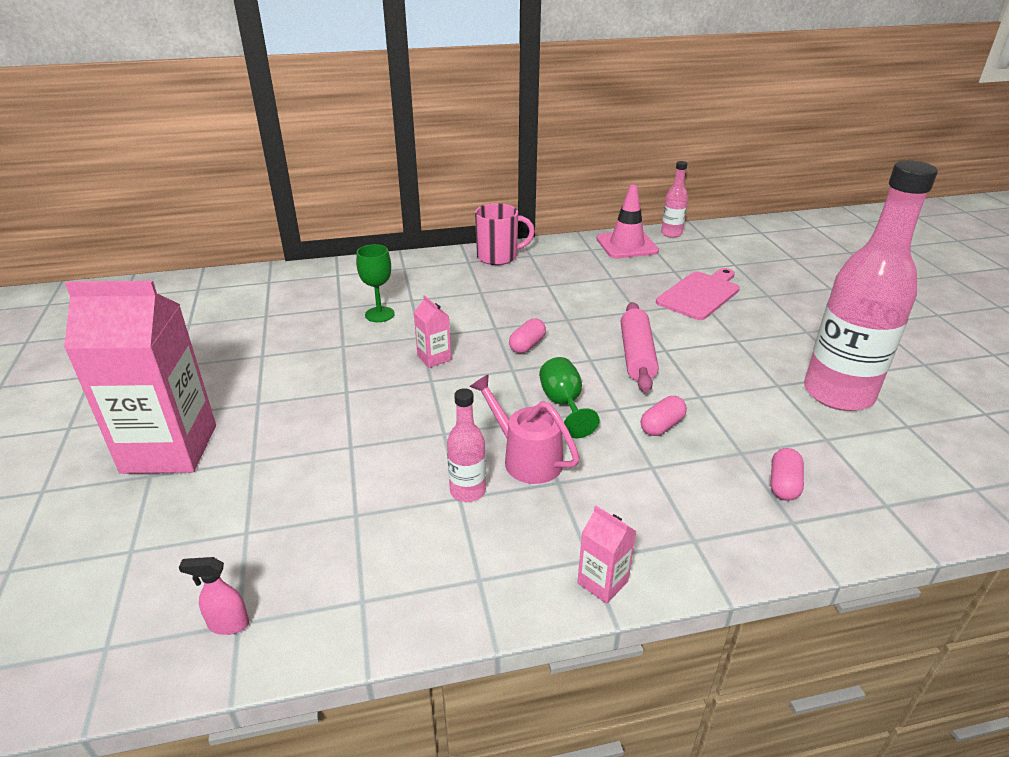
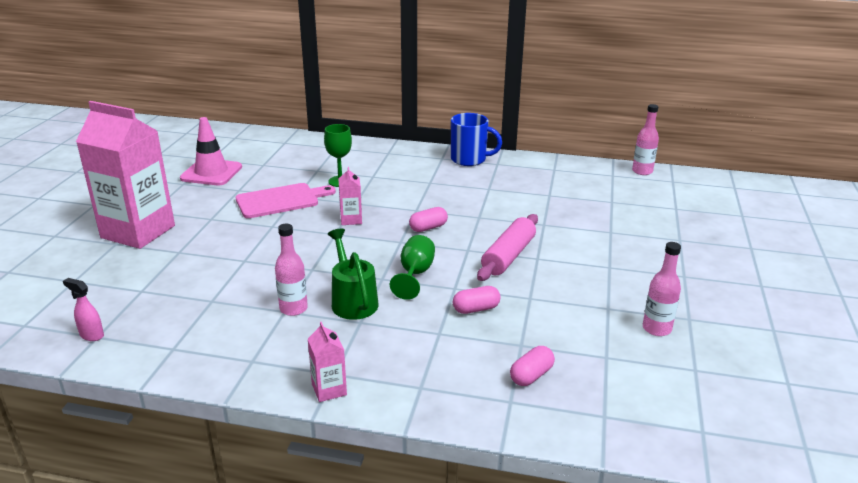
camera: 25 degrees right, 5 degrees down
pink watering can [470,374,580,484] -> green watering can [328,229,378,320]
pink mug [475,203,535,265] -> blue mug [451,113,502,166]
pink traffic cone [596,185,659,258] -> pink traffic cone moved to [180,117,242,185]
pink cutting board [656,268,740,320] -> pink cutting board moved to [236,183,336,218]
pink bottle [804,160,938,411] -> pink bottle [643,242,681,336], size x0.45

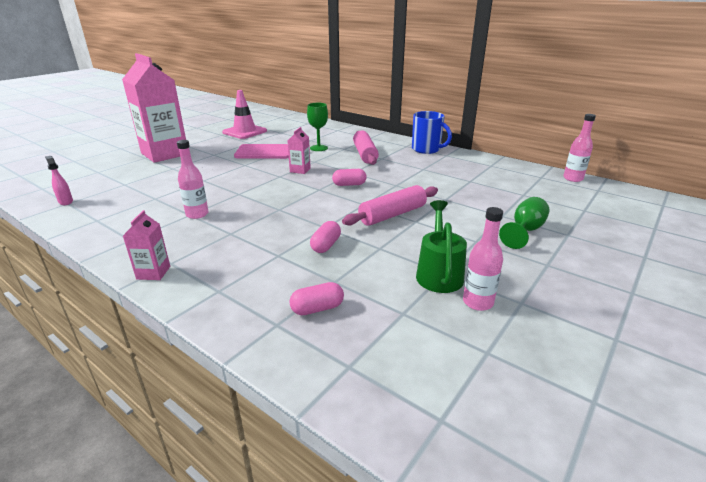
camera: 25 degrees right, 0 degrees up
green watering can [328,229,378,320] -> green watering can moved to [416,200,467,293]
green goblet [390,235,435,300] -> green goblet moved to [499,197,549,249]
pink capsule [453,286,501,314] -> pink capsule turned 75 degrees counterclockwise [310,221,341,253]
none -> pink rolling pin [353,130,379,165]

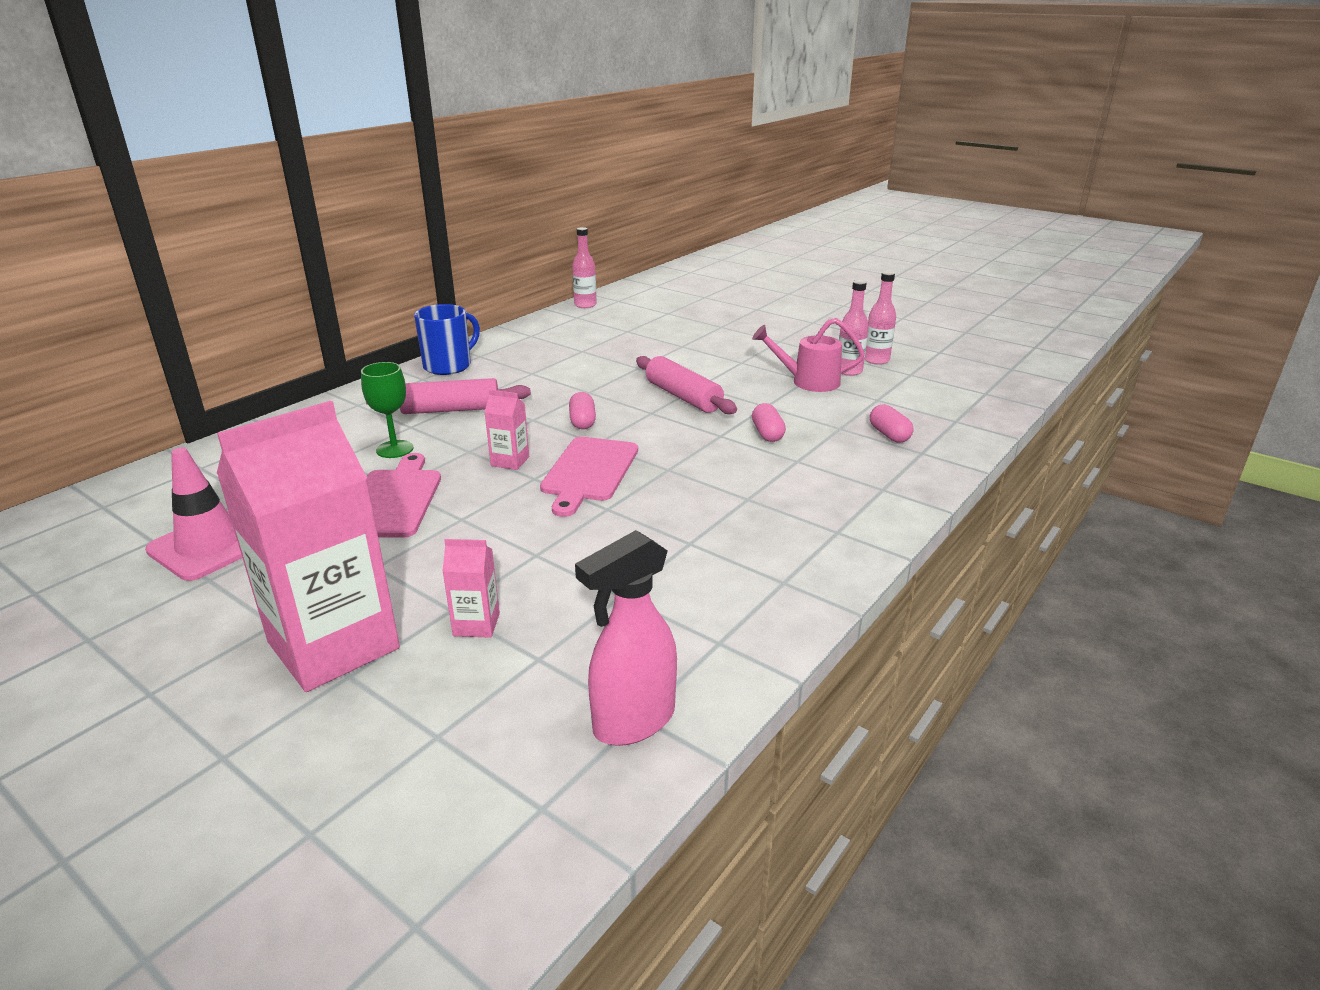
camera: 90 degrees left, 0 degrees up
pink spray bottle [45,156,73,205] -> pink spray bottle [575,530,677,746], size x1.95
pink carton [123,210,170,280] -> pink carton moved to [442,539,500,638]
pink bottle [177,140,209,219] -> pink bottle moved to [865,271,896,365]
pink capsule [310,221,341,253] -> pink capsule turned 60 degrees clockwise [752,403,786,442]
green watering can [416,200,467,293] -> pink watering can [752,318,865,392]
green goblet [499,197,549,249] -> none
none -> pink cutting board [540,437,638,517]

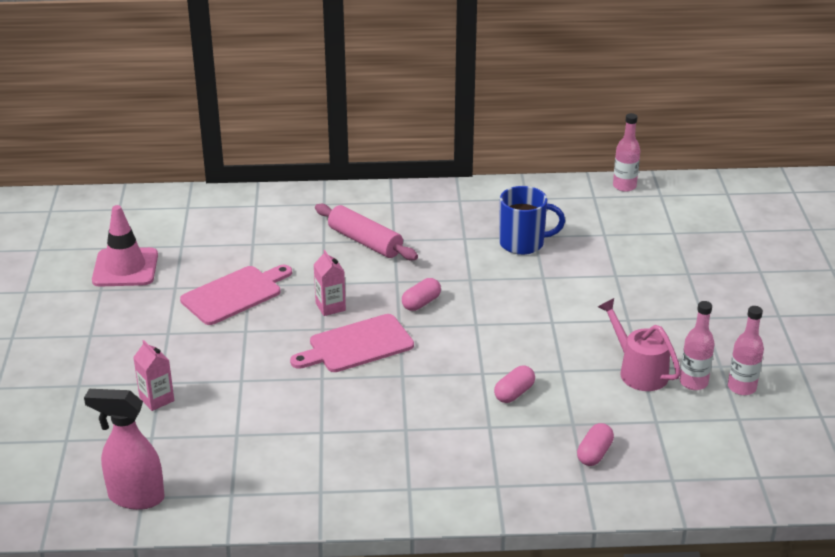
camera: 50 degrees right, 5 degrees up
pink carton [217,401,400,692] -> none
green goblet [361,362,413,458] -> none
blue mug [414,304,480,375] -> blue mug moved to [499,186,565,255]
pink rolling pin [636,356,737,414] -> none

